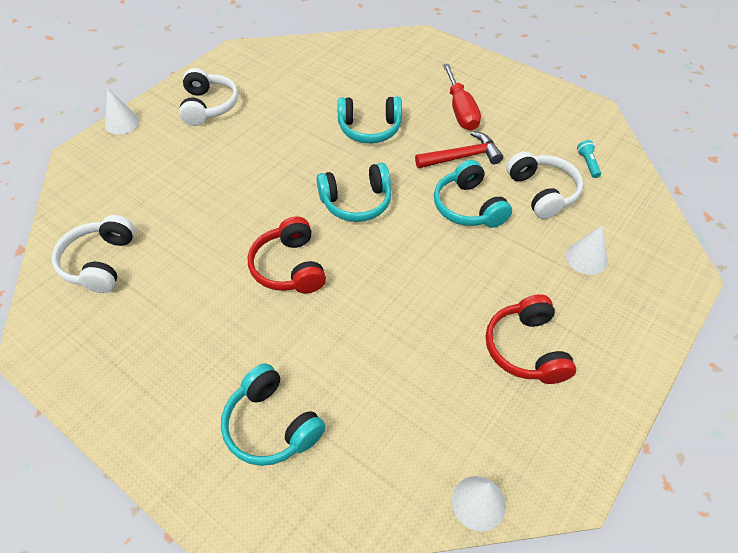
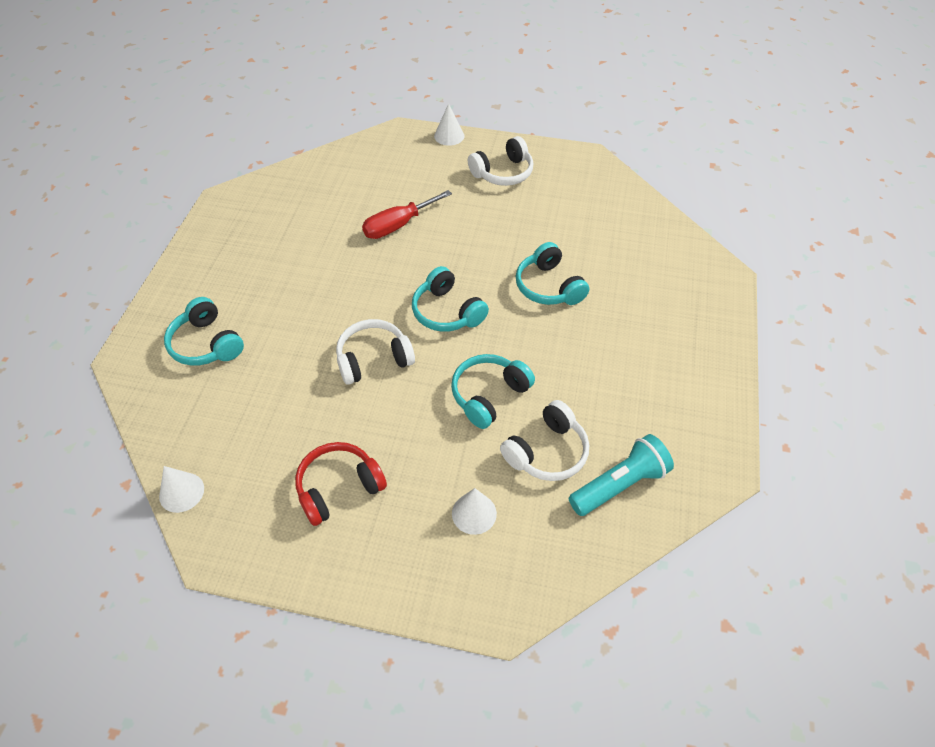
camera: 65 degrees right, 0 degrees up
white headphones [52,215,135,293] -> white headphones moved to [336,319,415,385]
turquoise headphones [221,363,326,466] -> turquoise headphones turned 60 degrees counterclockwise [164,297,244,366]
red headphones [248,216,326,293] -> none
red hammer [415,131,503,168] -> none
red screwdriver [443,64,481,131] -> red screwdriver moved to [362,190,452,239]
turquoise flashlight [577,140,601,178] -> turquoise flashlight [569,434,674,516], size x2.18

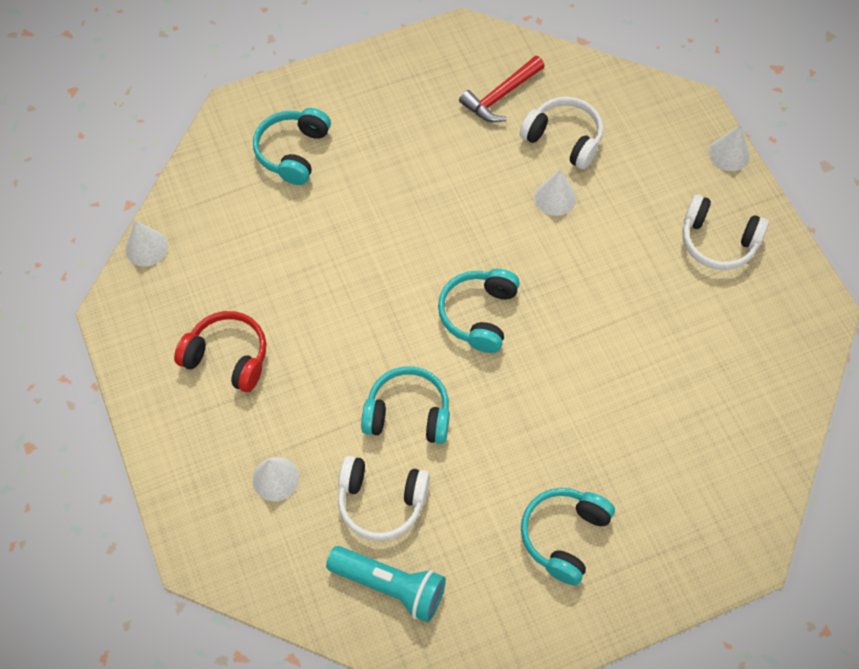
camera: 55 degrees right, 10 degrees up
white headphones [336,319,415,385] -> white headphones moved to [520,97,603,169]
red screwdriver [362,190,452,239] -> white cone [535,169,576,216]
turquoise headphones [516,242,589,305] -> turquoise headphones moved to [521,488,615,585]
none -> red hammer [459,56,545,122]

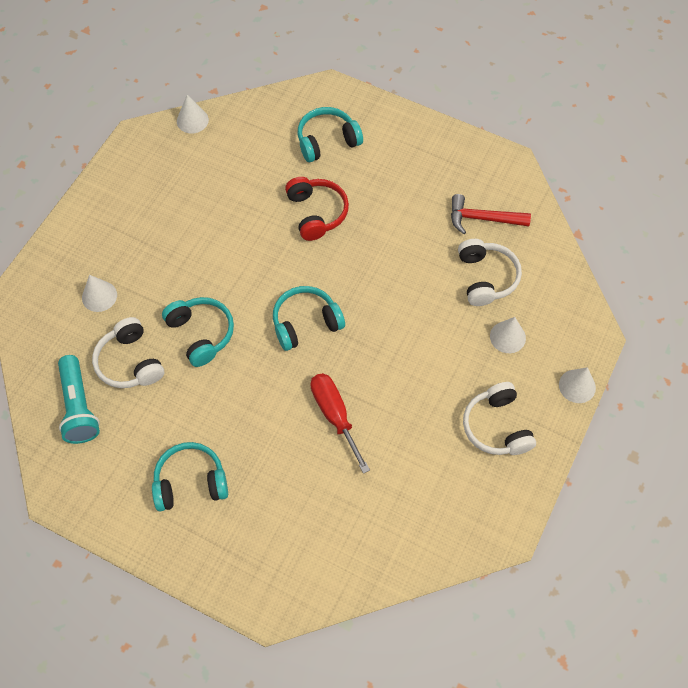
camera: 50 degrees right, 0 degrees up
red headphones [174,311,266,392] -> red headphones moved to [285,177,349,241]
white cone [535,169,576,216] -> white cone moved to [490,317,526,353]
none -> red screwdriver [311,373,370,474]

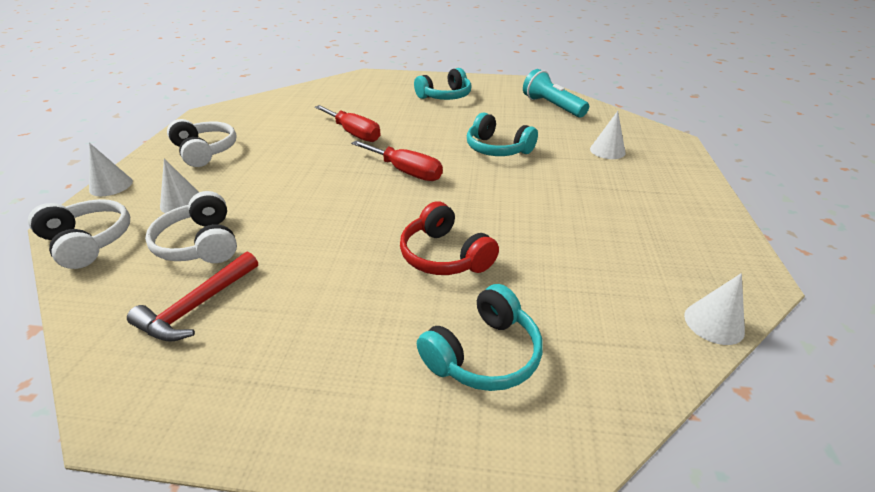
camera: 160 degrees right, 25 degrees down
white headphones [92,317,164,388] -> white headphones moved to [28,199,130,269]
turquoise headphones [273,286,345,351] -> red screwdriver [351,140,443,181]
red hammer [451,194,531,234] -> red hammer turned 135 degrees clockwise [127,251,258,342]

